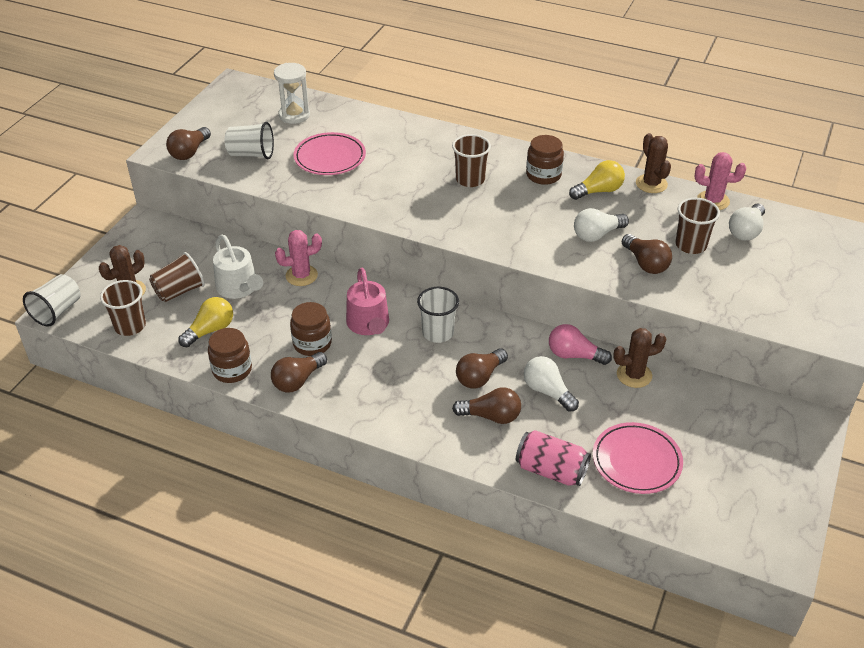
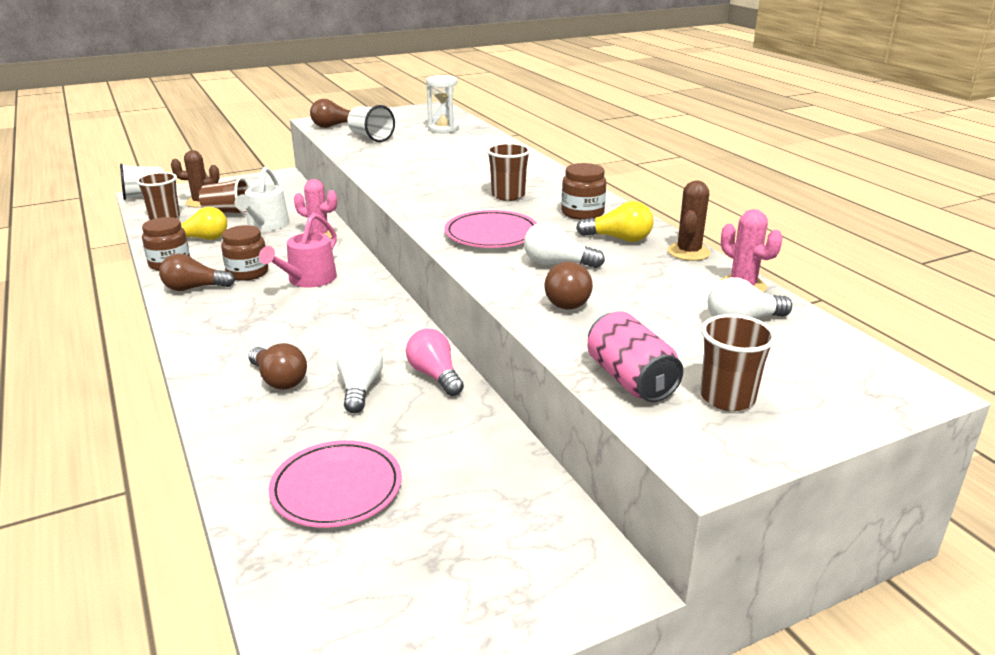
camera: 40 degrees right, 15 degrees down
pink plate [293,132,366,175] -> pink plate moved to [444,210,537,248]
white cup [417,287,459,343] -> none
brown light bulb [456,349,508,389] -> none
pink can [516,430,591,486] -> pink can moved to [588,311,683,402]
brown cactus [613,328,666,388] -> none
brown cup [675,198,720,254] -> brown cup moved to [700,314,776,411]

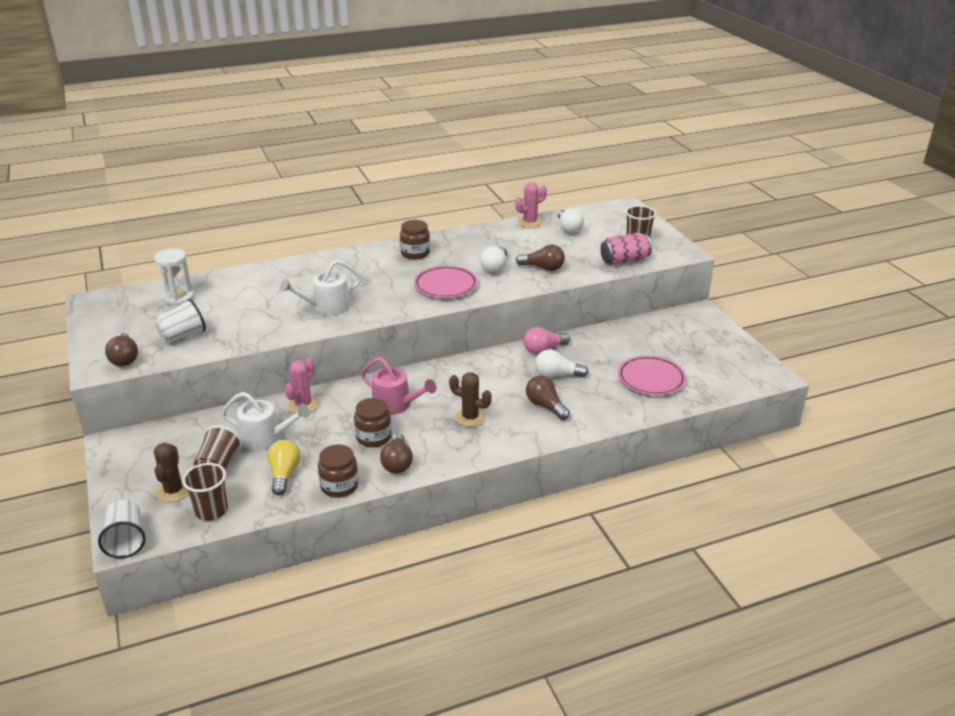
camera: 85 degrees left, 5 degrees up
brown light bulb [248,343,307,390] -> brown light bulb turned 90 degrees counterclockwise [526,376,570,420]
brown cup [486,143,531,201] -> none
yellow light bulb [576,201,653,242] -> none
brown cactus [668,180,711,261] -> brown cactus moved to [449,372,492,427]
none -> white watering can [280,260,361,315]

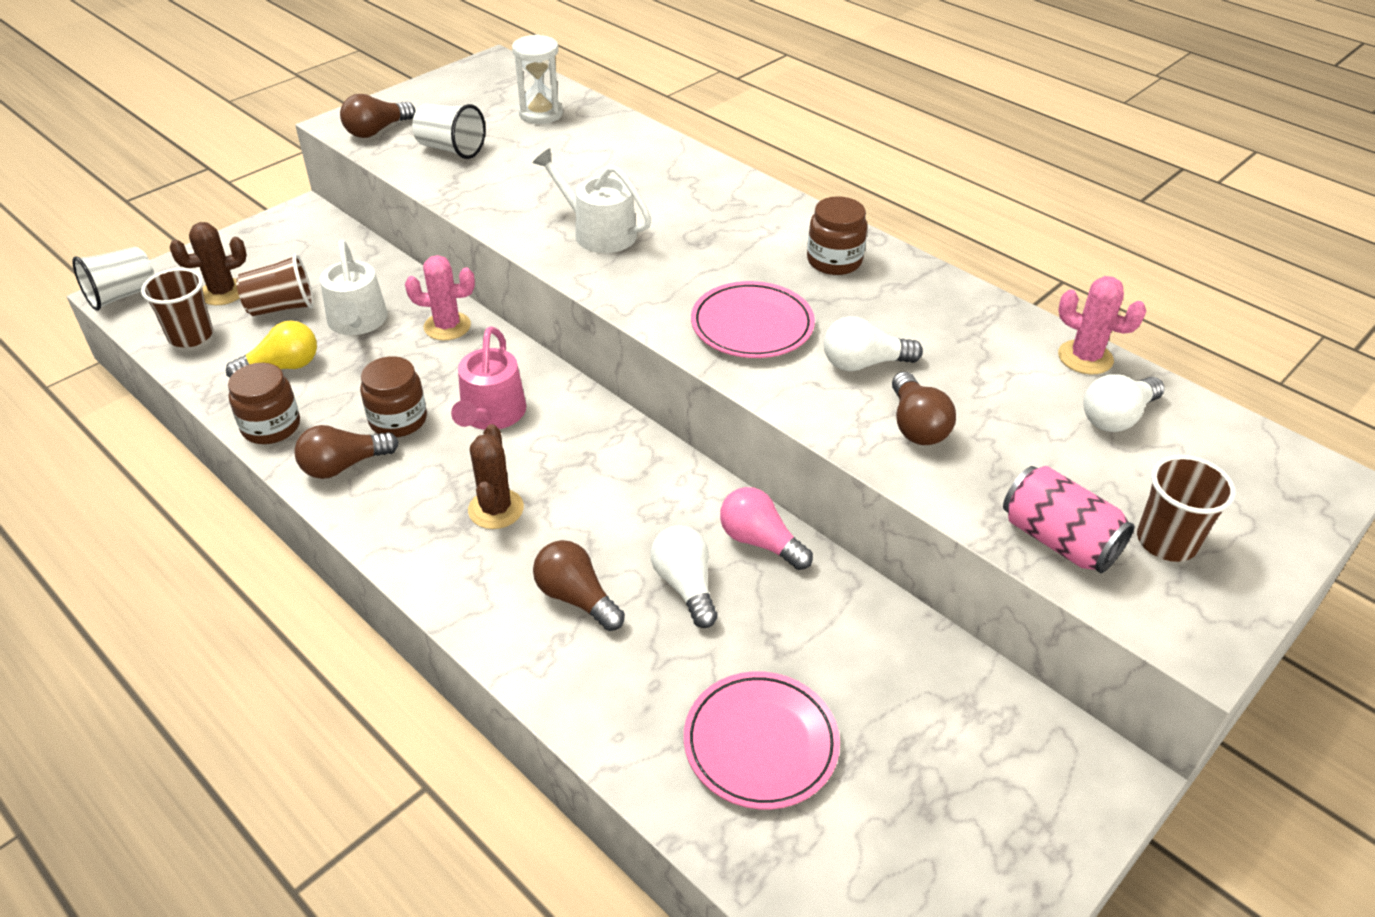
camera: 65 degrees right, 10 degrees up
brown light bulb [526,376,570,420] -> brown light bulb turned 75 degrees counterclockwise [533,540,625,631]

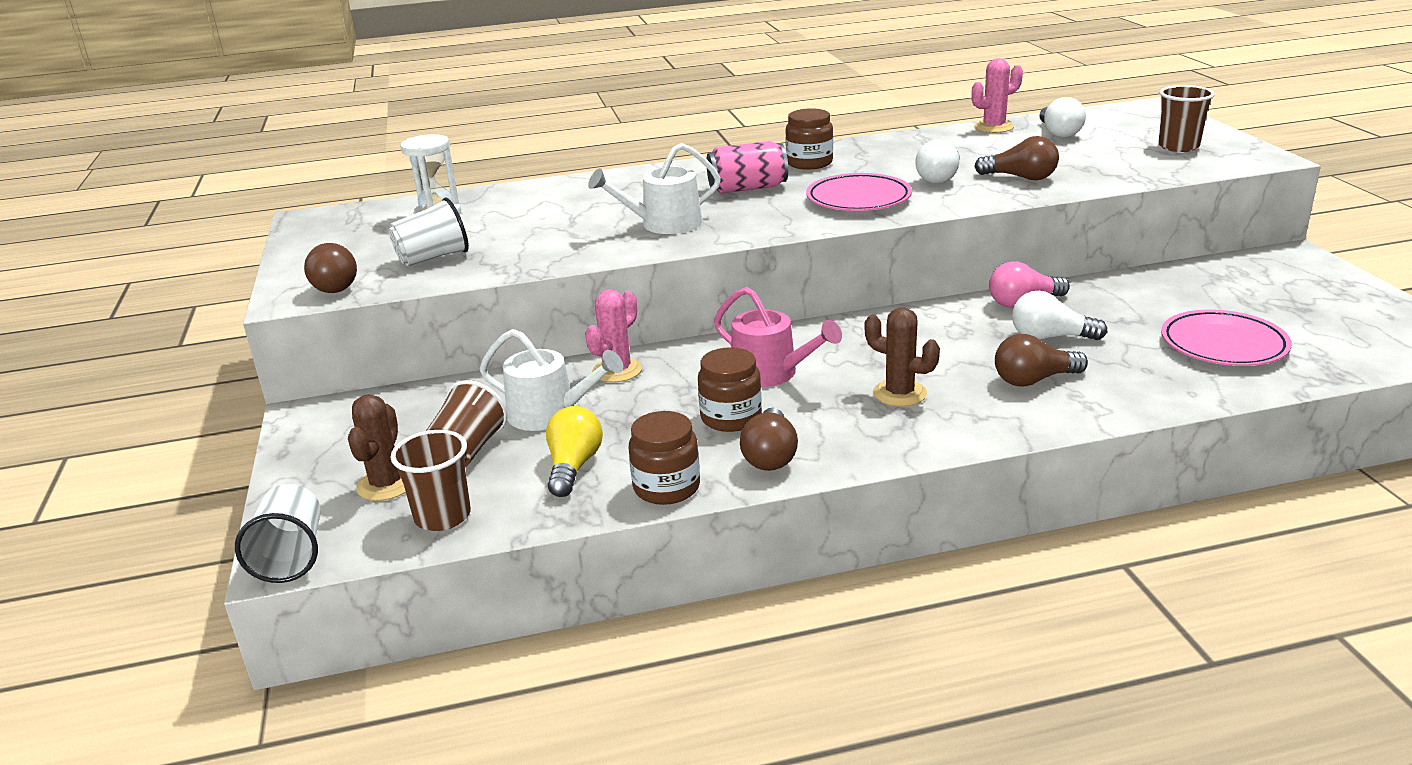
camera: 55 degrees left, 15 degrees down
pink can [1003,466,1135,573] -> pink can moved to [706,141,788,193]

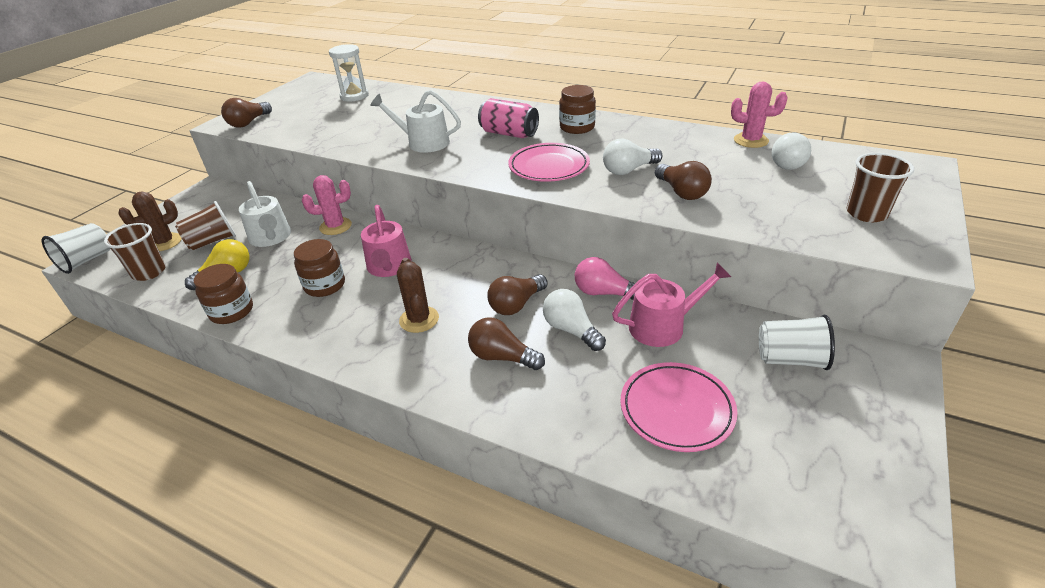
camera: 40 degrees right, 10 degrees up
white cup [389,197,469,266] -> white cup moved to [759,315,835,370]
brown light bulb [740,408,798,471] -> brown light bulb moved to [487,274,548,315]
none -> pink watering can [612,263,731,347]

